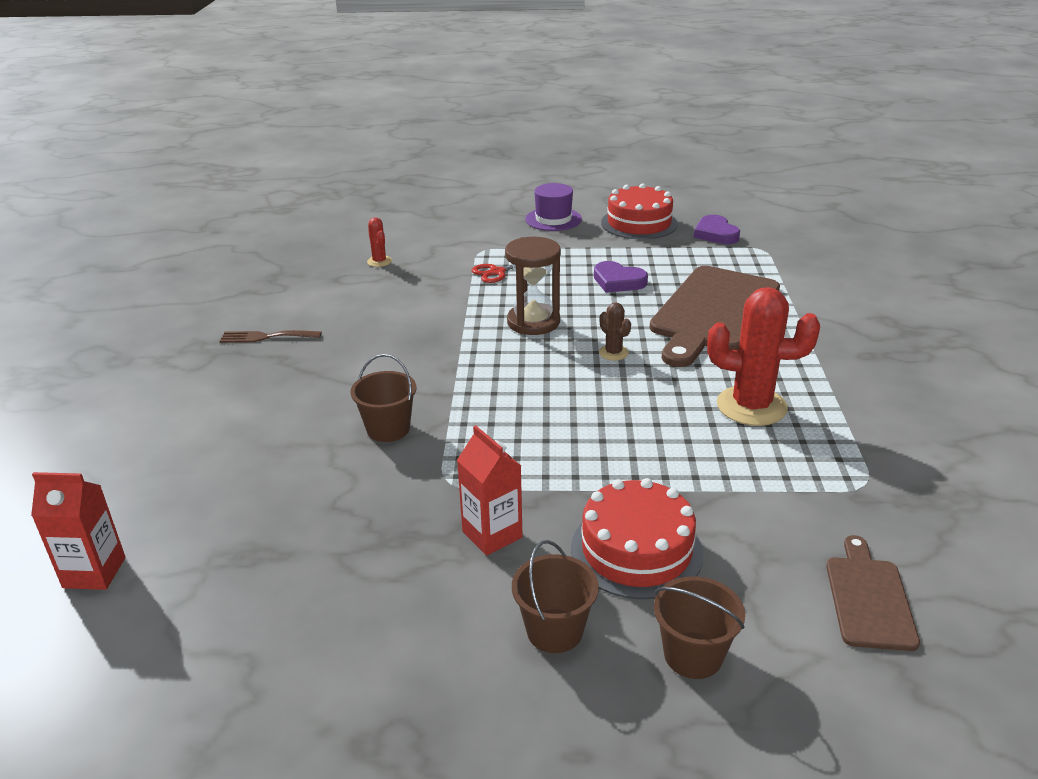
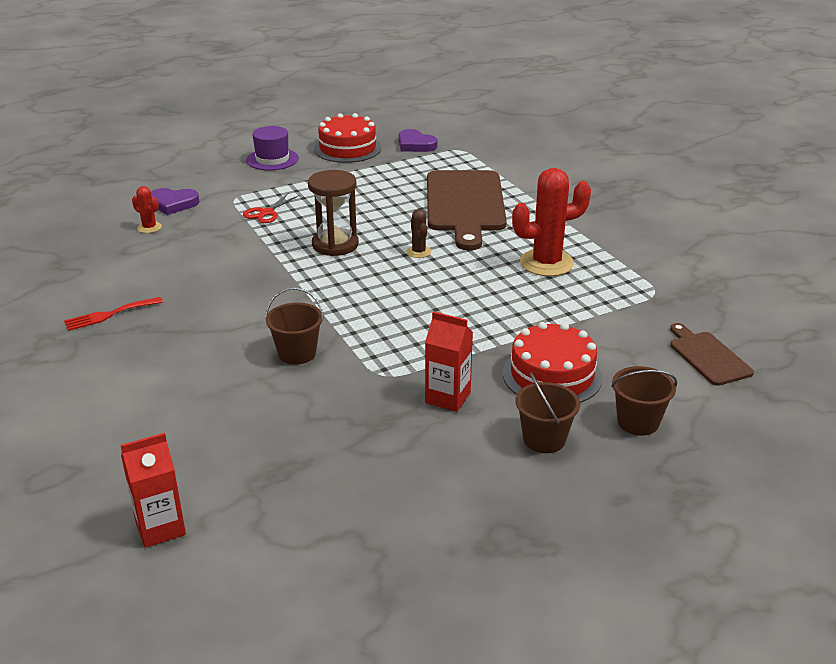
camera: 30 degrees left, 0 degrees up
brown fork [220,330,322,343] -> red fork [64,297,163,331]
purple heart [594,261,648,293] -> purple heart moved to [151,188,199,215]
brown cactus [599,302,631,361] -> brown cactus turned 45 degrees clockwise [406,209,431,258]

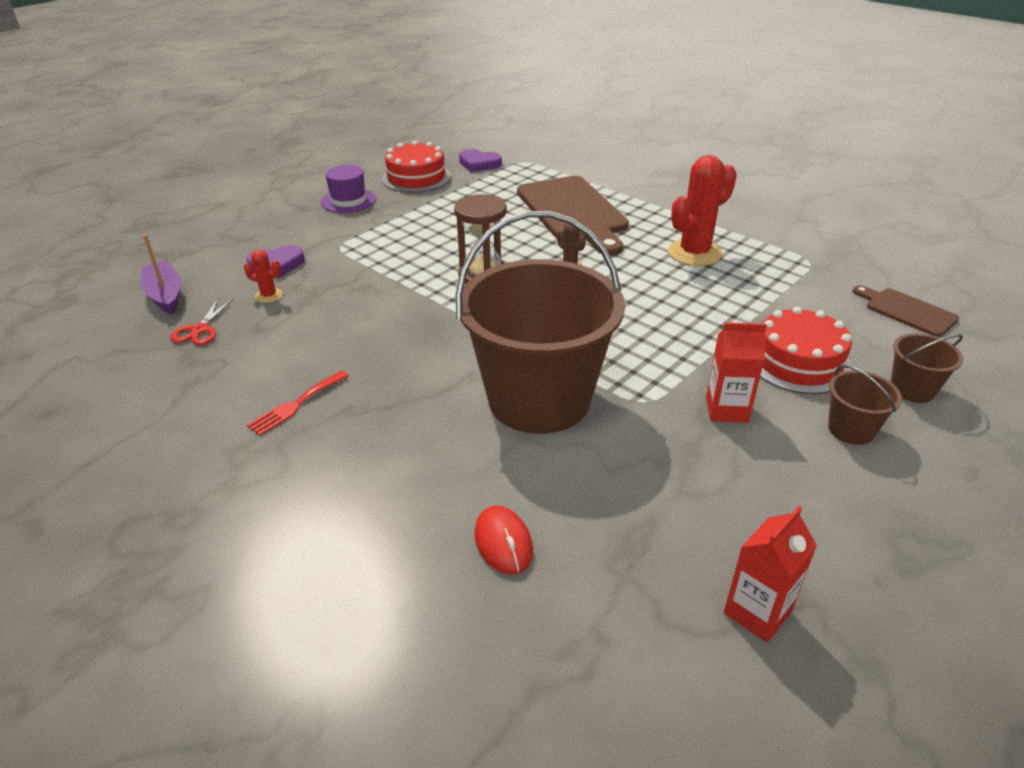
camera: 20 degrees left, 5 degrees up
red carton [121,433,186,548] -> red carton moved to [724,506,817,642]
red scissors [243,193,300,223] -> red scissors moved to [170,298,234,345]
brown bucket [265,288,324,365] -> brown bucket [456,211,625,434], size x2.44
none -> purple boat [141,234,181,315]
none -> red mouse [474,506,533,575]

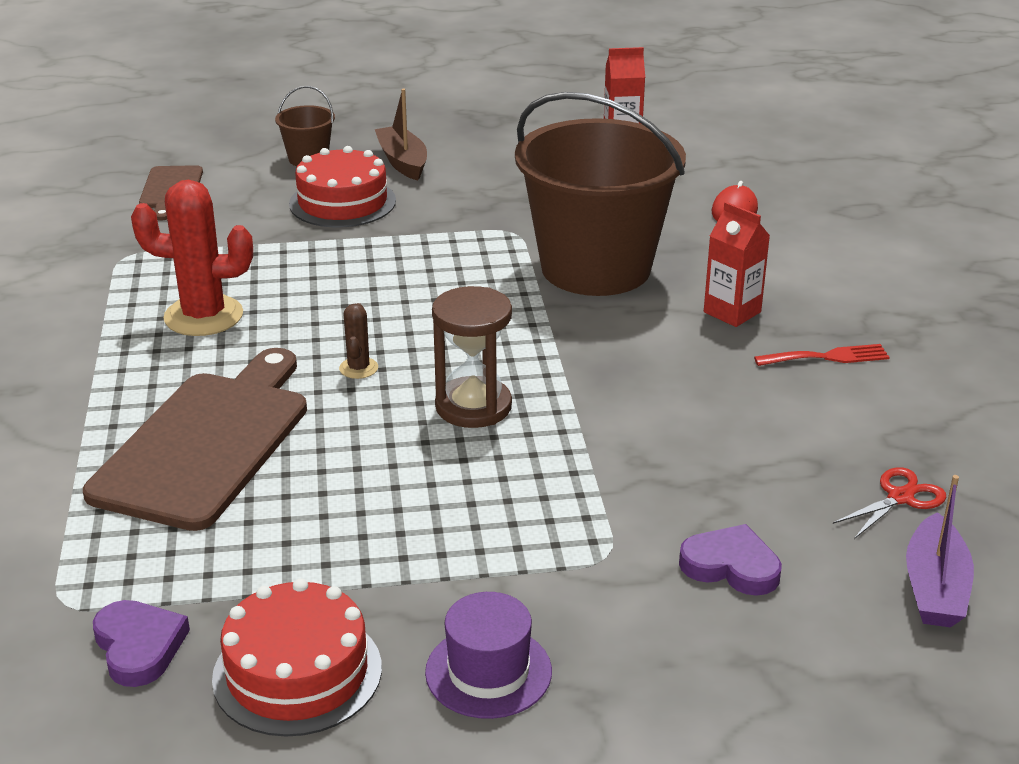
camera: 140 degrees left, 5 degrees down
red cactus [244,250,283,303] -> none
red carton [706,322,767,423] -> red carton moved to [704,202,770,327]
brown bucket [828,365,902,445] -> brown boat [375,89,427,181]

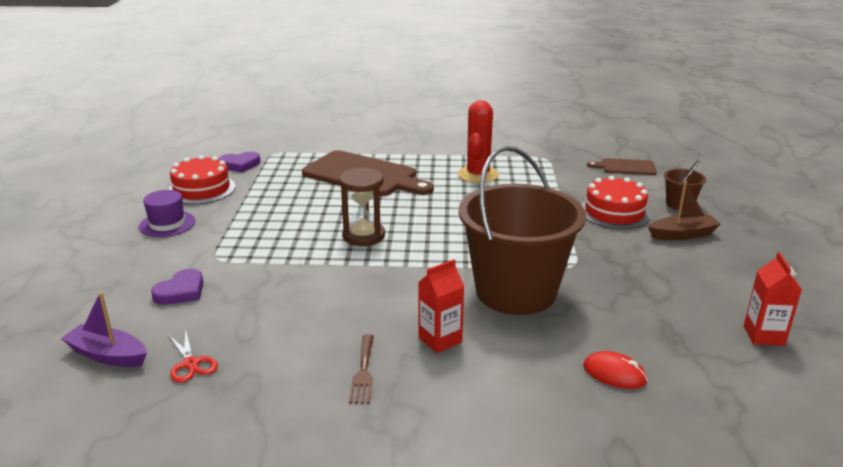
camera: 100 degrees right, 5 degrees down
brown cactus [339,303,378,379] -> none
red fork [754,344,889,366] -> brown fork [349,334,374,404]

